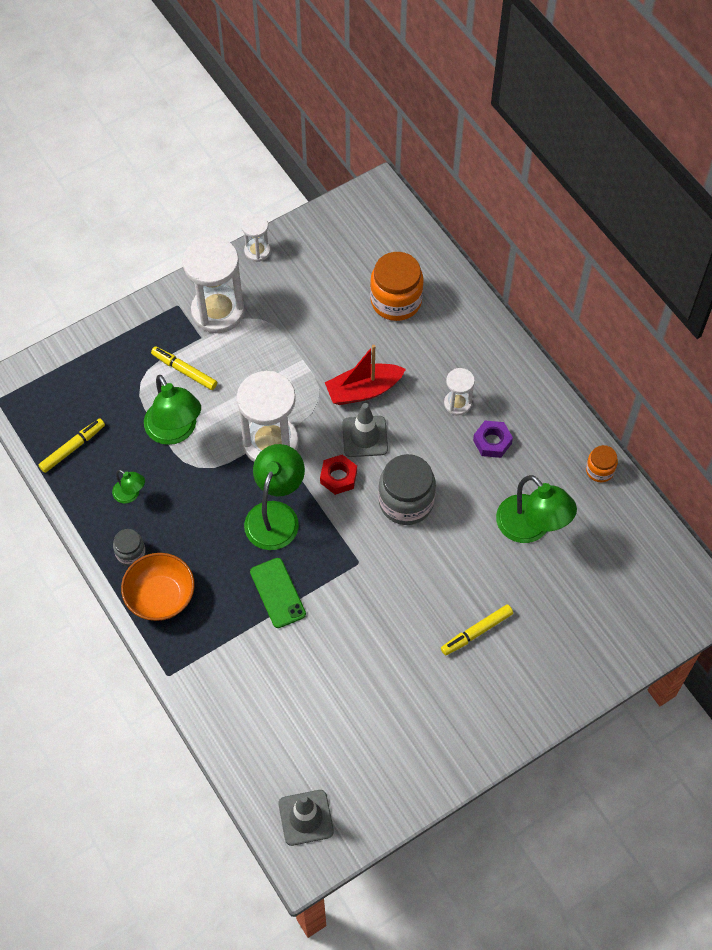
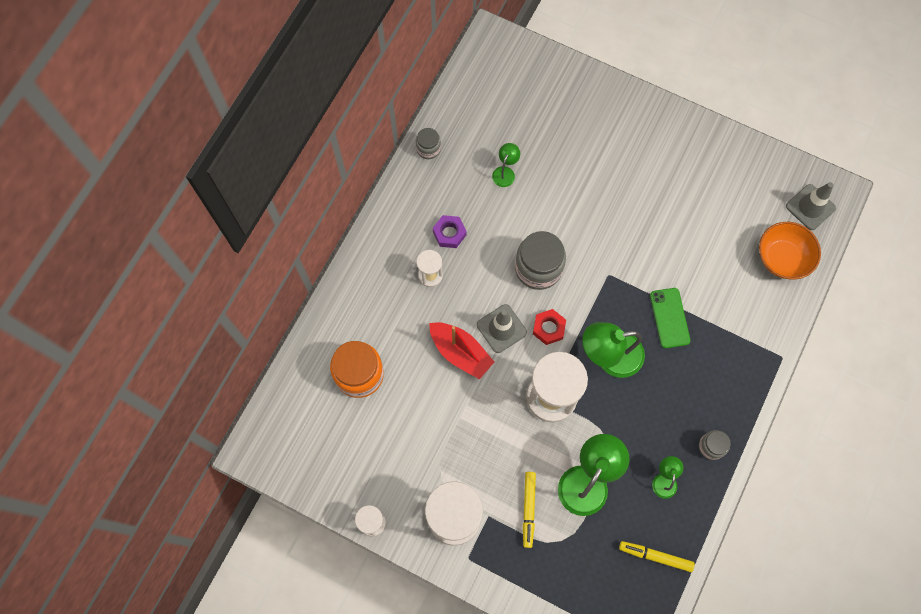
camera: 120 degrees left, 10 degrees up
orange bowl [121,553,195,621] -> orange bowl moved to [759,222,821,280]
green phone [250,558,306,628] -> green phone turned 45 degrees counterclockwise [650,288,691,348]
yellow marker [441,604,513,656] -> none
green lamp [496,475,577,543] -> green lamp [492,143,520,187], size x0.50
orange jar [586,445,618,482] -> grey jar [416,128,441,159]

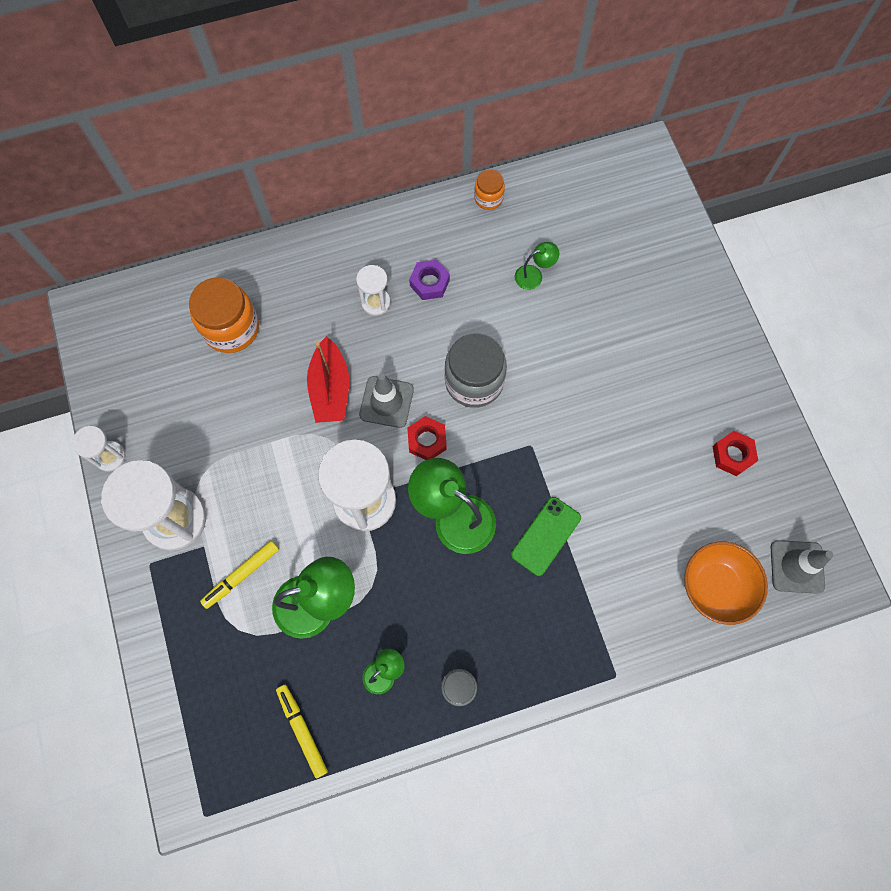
camera: 45 degrees right, 0 degrees up
grey jar [416,128,441,159] -> orange jar [474,169,505,210]
none -> red nut [713,431,758,476]

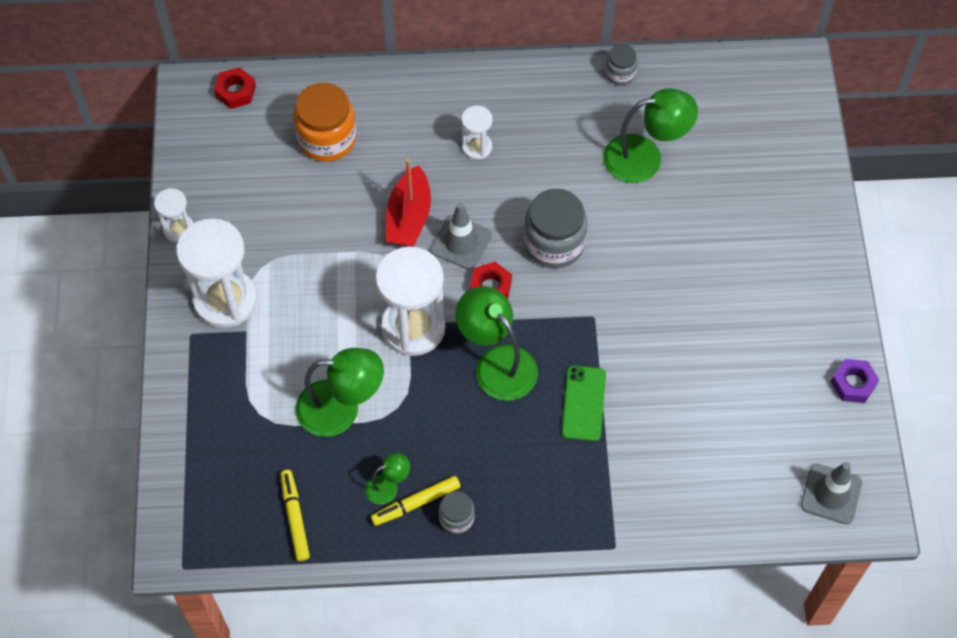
camera: 15 degrees right, 10 degrees down
yellow marker [200,541,279,609] -> yellow marker moved to [371,476,460,526]
purple nut [409,260,450,300] -> purple nut moved to [831,359,879,403]
orange jar [474,169,505,210] -> grey jar [605,44,638,85]
green phone [511,497,581,576] -> green phone turned 45 degrees counterclockwise [562,365,606,441]
green lamp [515,242,559,290] -> green lamp [603,88,698,183], size x1.98
orange bowl [684,542,768,625] -> none
red nut [713,431,758,476] -> red nut moved to [214,67,256,109]

